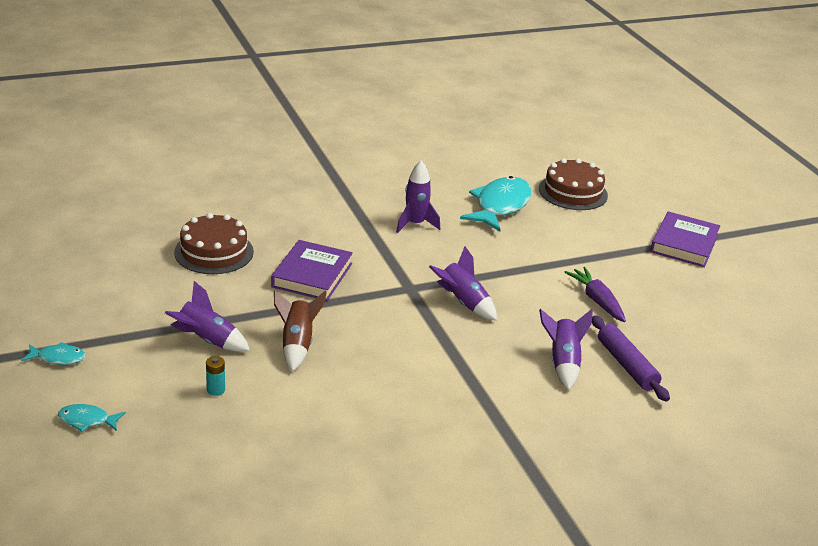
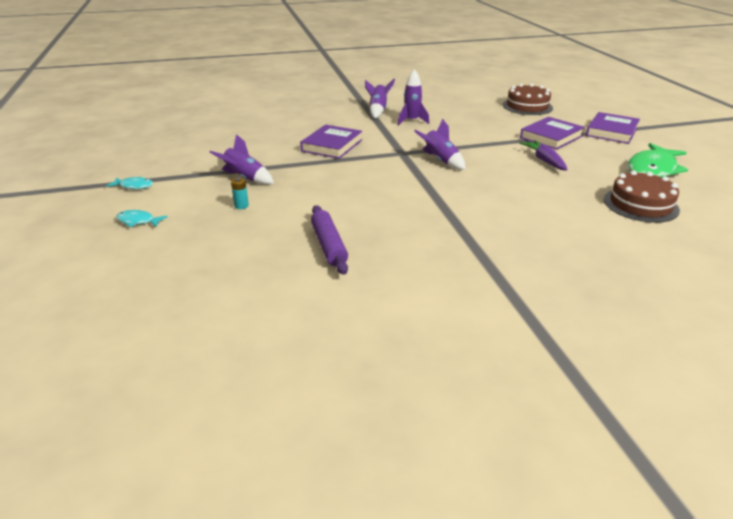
camera: 10 degrees right, 0 degrees up
brown cake [174,213,254,274] -> brown cake moved to [604,170,680,223]
brown rocket [274,290,327,372] -> none
turquoise fish [460,176,532,232] -> none
purple rocket [539,309,593,390] -> purple rocket moved to [365,78,395,118]
purple rolling pin [592,315,670,401] -> purple rolling pin moved to [311,205,348,275]
none -> purple book [520,117,585,150]
none -> green fish [628,143,688,177]

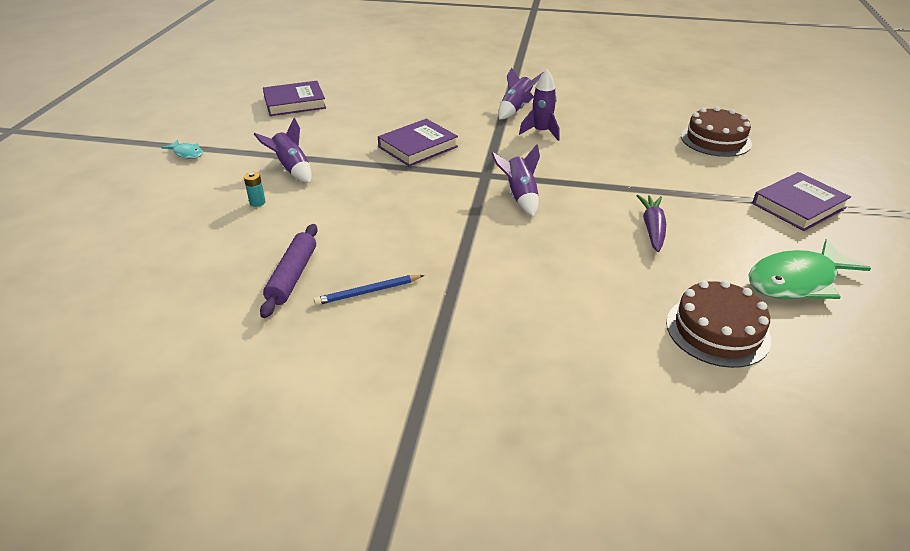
camera: 25 degrees right, 5 degrees up
turquoise fish [116,210,168,227] -> none
purple book [520,117,585,150] -> purple book moved to [263,81,326,116]
none -> blue pencil [314,275,424,305]

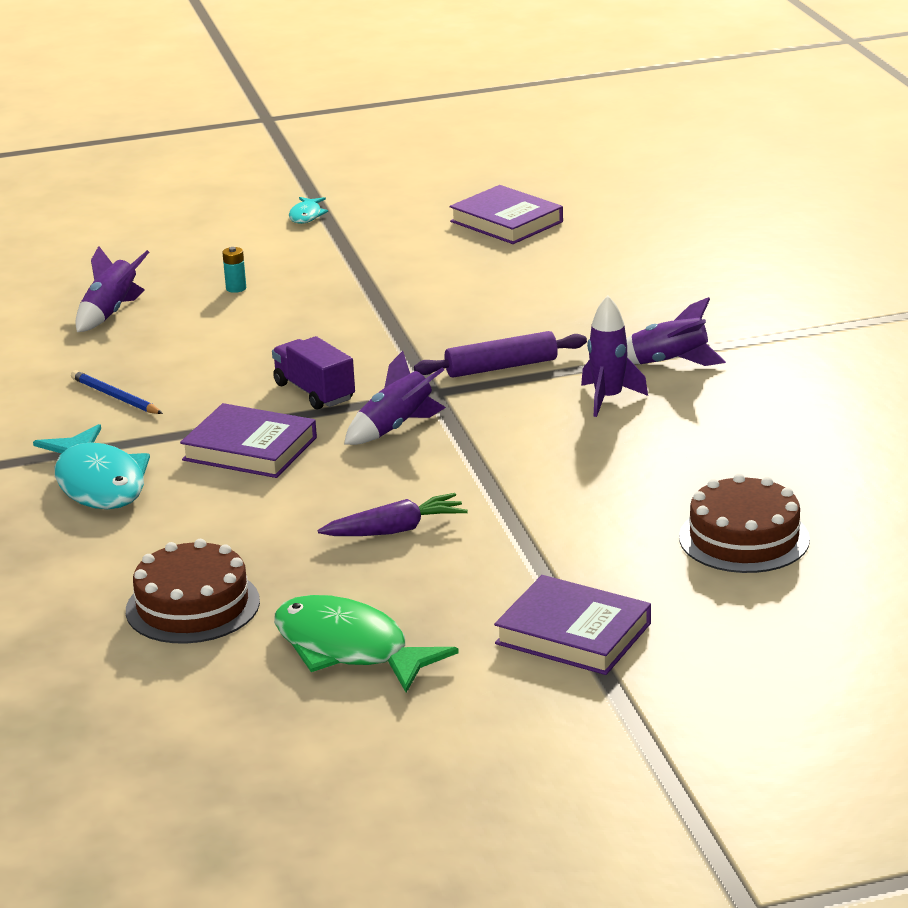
camera: 65 degrees right, 10 degrees down
purple rocket [254,118,312,183] -> purple rocket moved to [76,246,149,332]
purple rolling pin [260,224,318,318] -> purple rolling pin moved to [414,331,587,378]
purple book [378,119,458,167] -> purple book moved to [180,403,317,478]
none -> turquoise fish [33,424,150,509]
none -> purple truck [272,336,355,410]

